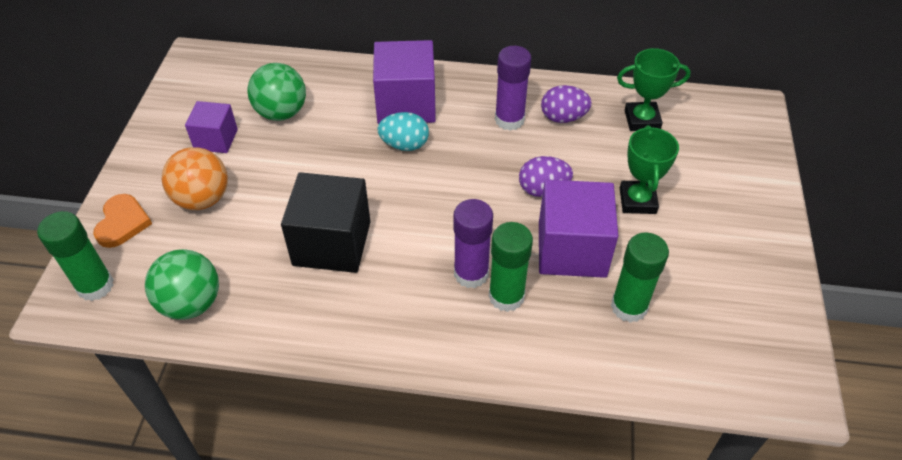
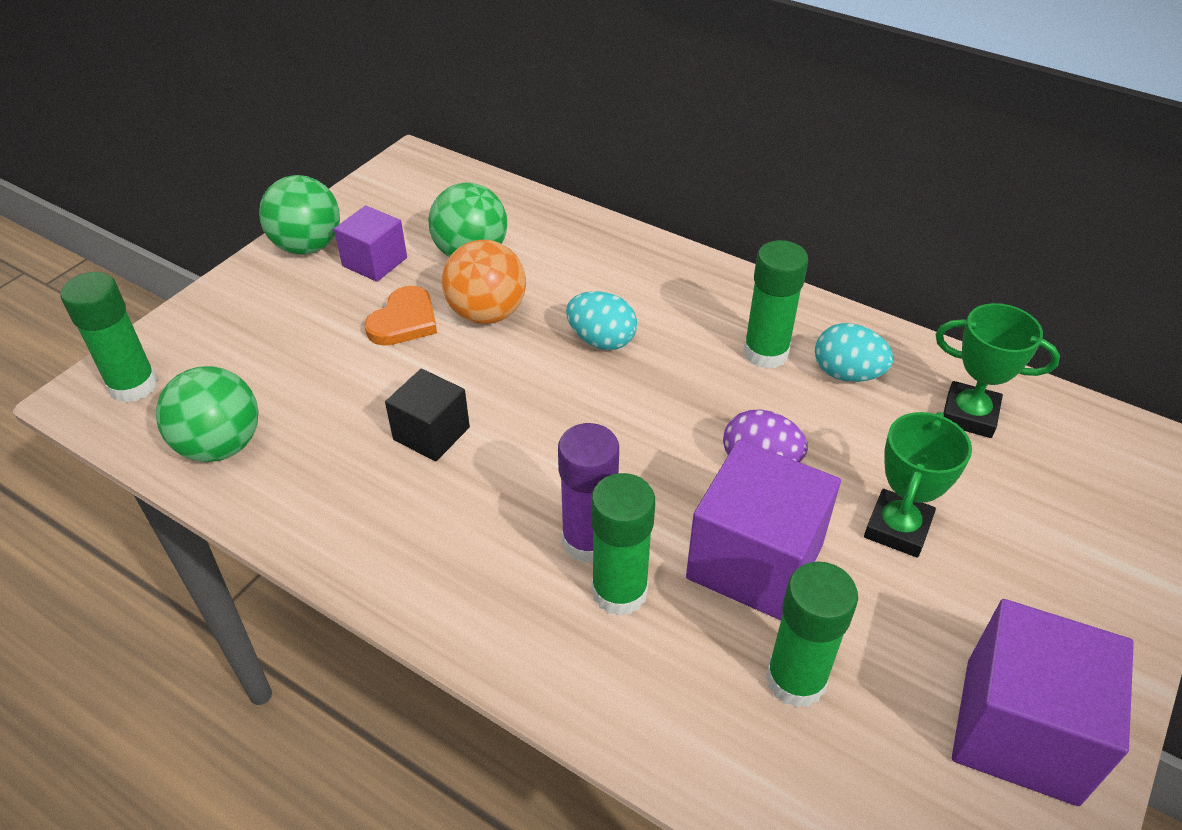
camera: 25 degrees right, 5 degrees down
orange heart [93,194,152,248] -> orange heart moved to [365,286,437,346]
orange ball [162,147,228,210] -> orange ball moved to [442,239,526,324]
black cube [281,172,370,273] -> black cube [385,369,470,461], size x0.58
purple cube [373,40,436,124] -> purple cube moved to [952,599,1134,806]
purple glue stick [495,46,531,130] -> green glue stick [743,240,808,369]
purple egg [541,85,592,123] -> turquoise egg [815,323,894,382]
none -> green ball [259,175,340,255]

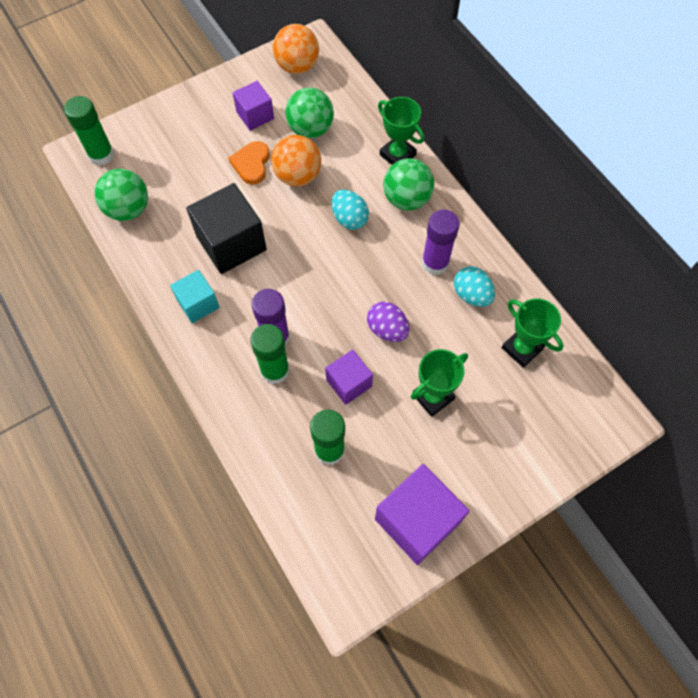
camera: 25 degrees right, 20 degrees up
green ball [259,175,340,255] -> green ball moved to [383,158,434,211]
orange heart [365,286,437,346] -> orange heart turned 135 degrees clockwise [228,141,270,184]
black cube [385,369,470,461] -> black cube [186,183,267,274], size x1.71
purple cube [686,440,841,620] -> purple cube [325,349,373,405], size x0.58
green glue stick [743,240,808,369] -> purple glue stick [422,209,460,275]
none -> turquoise cube [170,270,220,323]
none -> orange ball [273,24,319,74]
none -> green trophy [378,97,425,165]

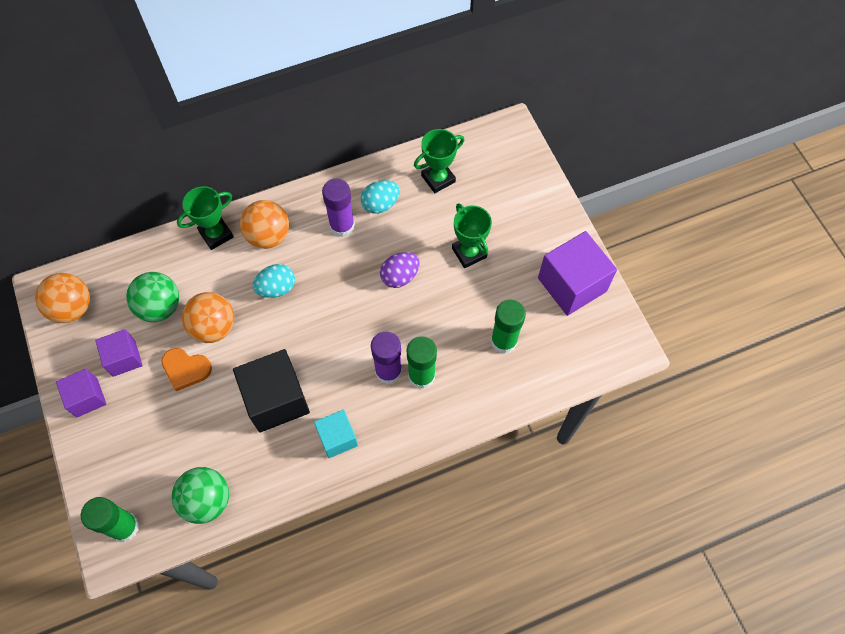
camera: 80 degrees left, 0 degrees up
purple cube [325,349,373,405] -> purple cube moved to [56,369,106,417]
green ball [383,158,434,211] -> orange ball [240,200,289,249]

